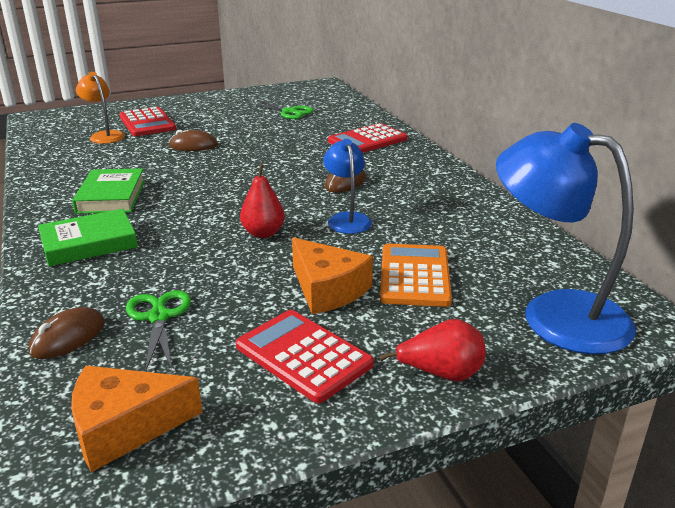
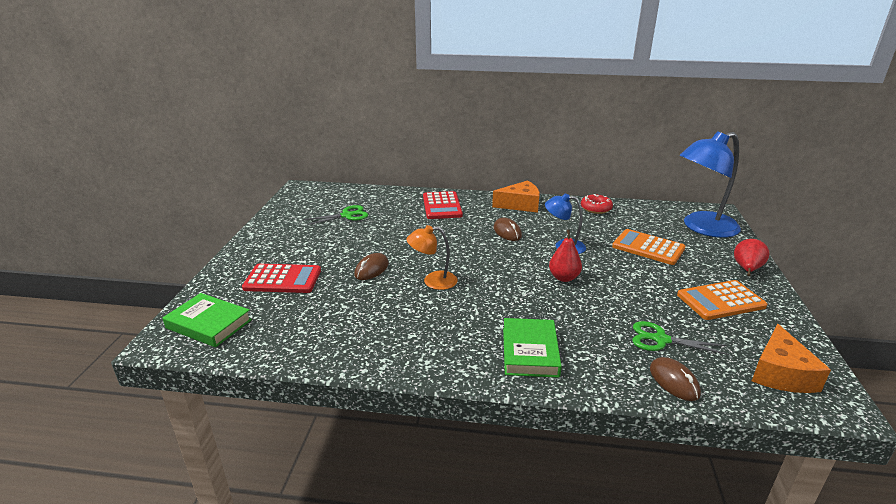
camera: 60 degrees left, 0 degrees up
green book [72,168,145,214] -> green book moved to [163,293,252,347]
orange lamp [76,72,125,144] -> orange lamp moved to [407,225,457,290]
red calculator [236,310,374,403] -> orange calculator [677,280,767,320]
orange cheese [292,237,373,314] -> orange cheese moved to [492,180,540,213]
none -> red donut [581,194,613,214]

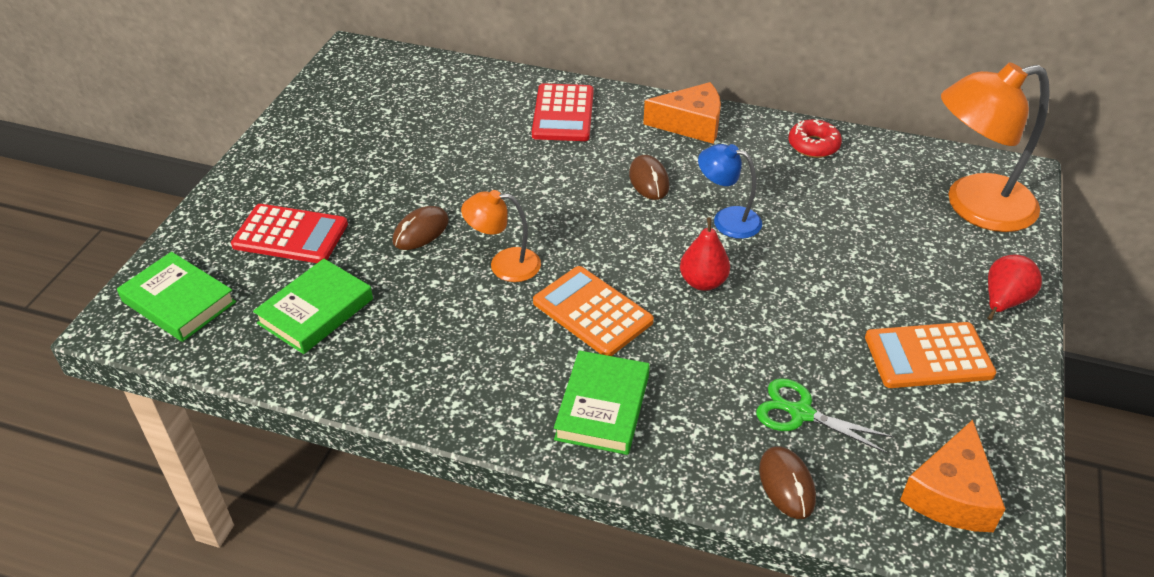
camera: 10 degrees right, 15 degrees up
green scissors [303,205,368,226] -> none
orange calculator [612,229,685,265] -> orange calculator moved to [533,266,654,356]
blue lamp [679,131,741,238] -> orange lamp [941,62,1050,232]
none -> green book [253,259,373,354]

